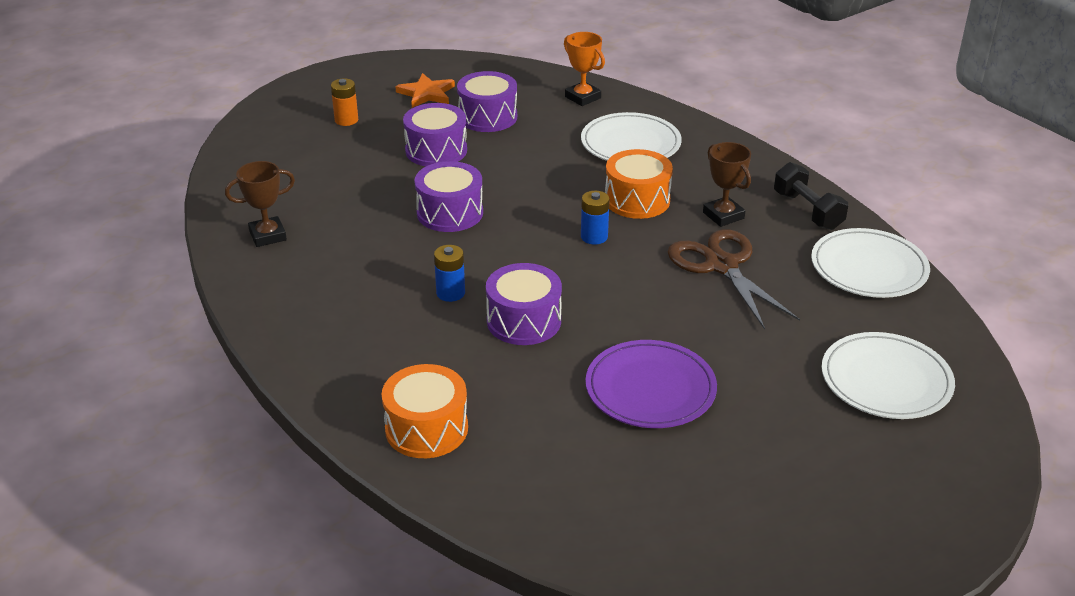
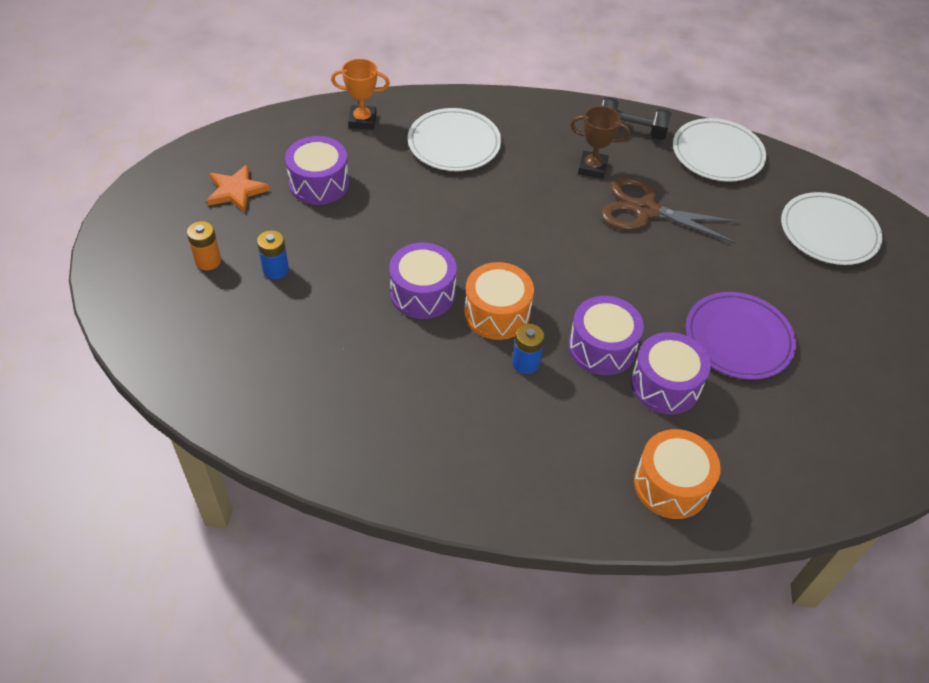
camera: 50 degrees left, 15 degrees up
brown trophy [225,161,295,247] -> none
purple drum [403,103,467,166] -> purple drum moved to [631,332,711,414]
blue battery [581,191,610,245] -> blue battery moved to [257,230,289,279]
orange drum [605,149,673,219] -> orange drum moved to [464,262,534,340]

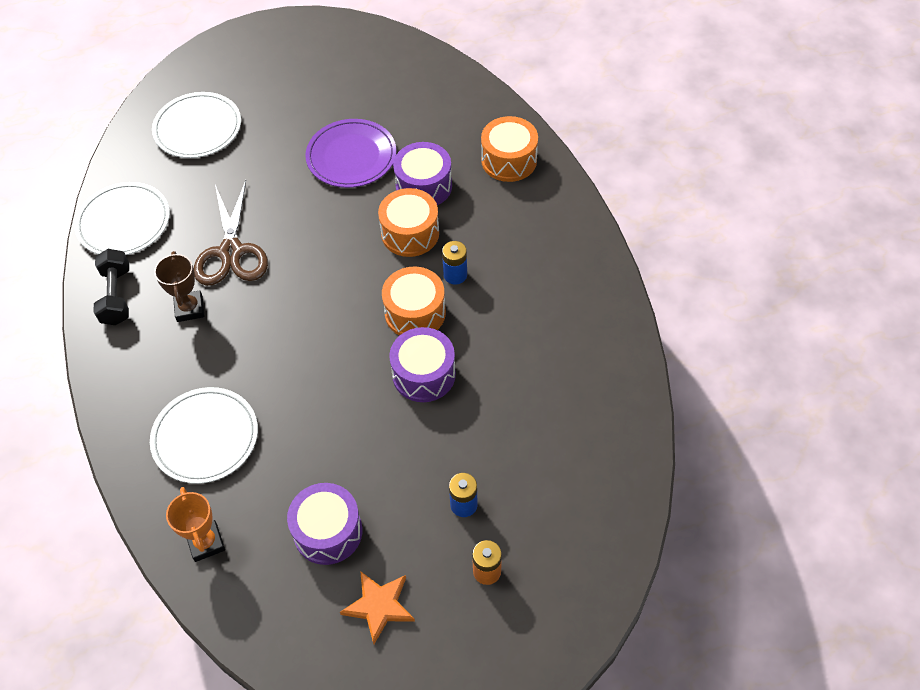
camera: 110 degrees left, 5 degrees up
purple drum [568,296,644,375] -> orange drum [378,188,439,257]

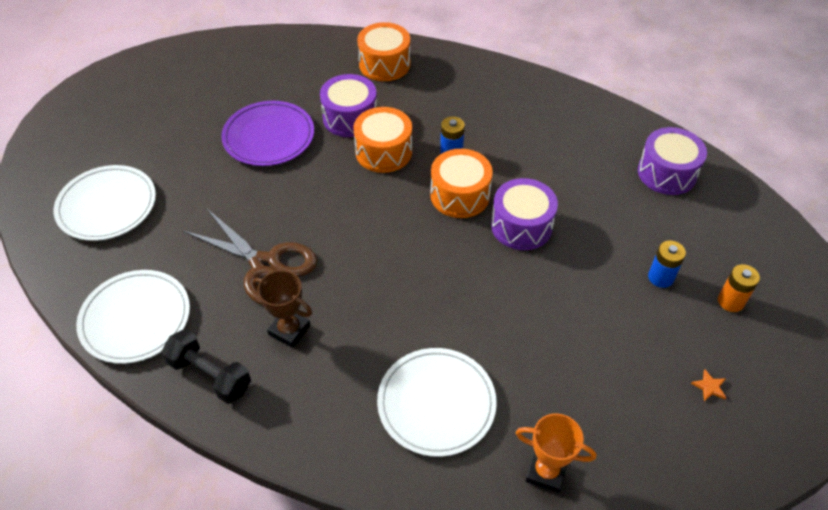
camera: 50 degrees left, 5 degrees down
purple drum [287,483,362,565] -> purple drum moved to [638,127,707,195]
orange star [340,571,415,644] -> orange star [691,370,727,401], size x0.47

